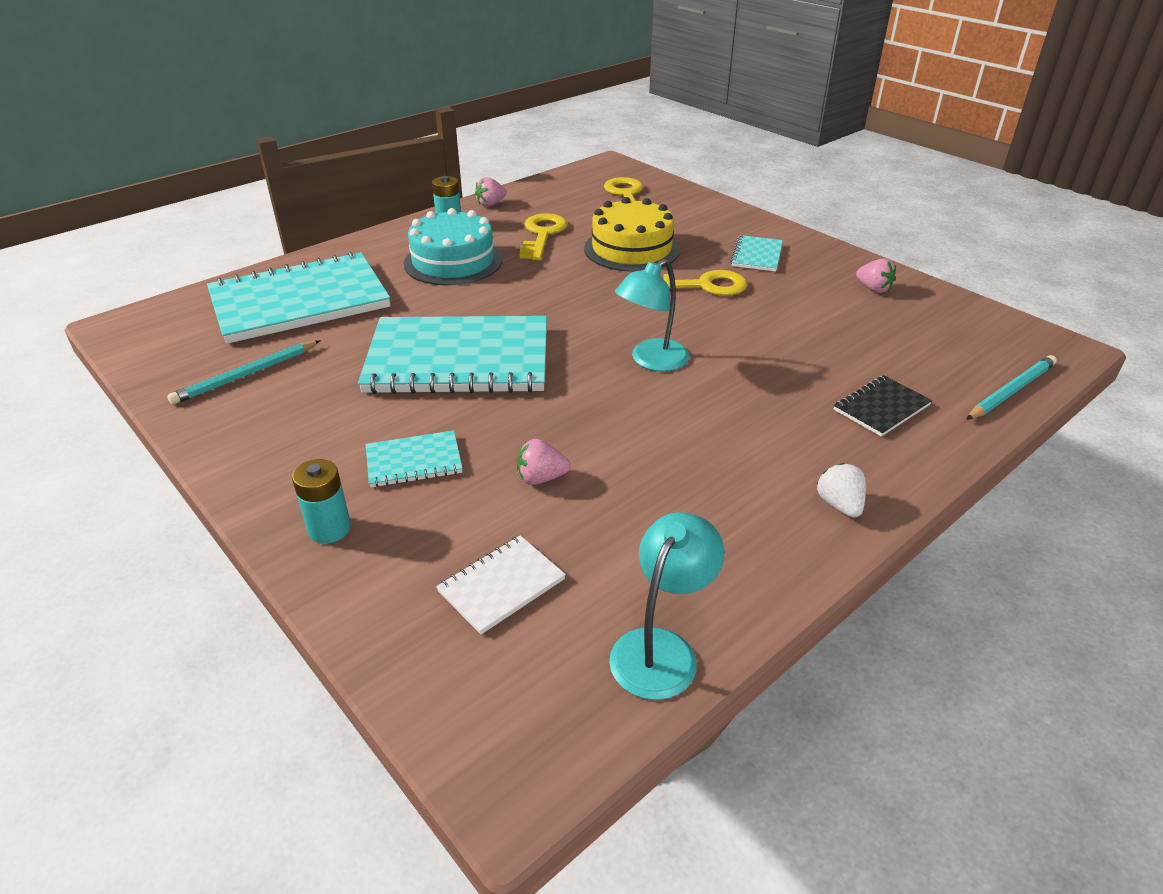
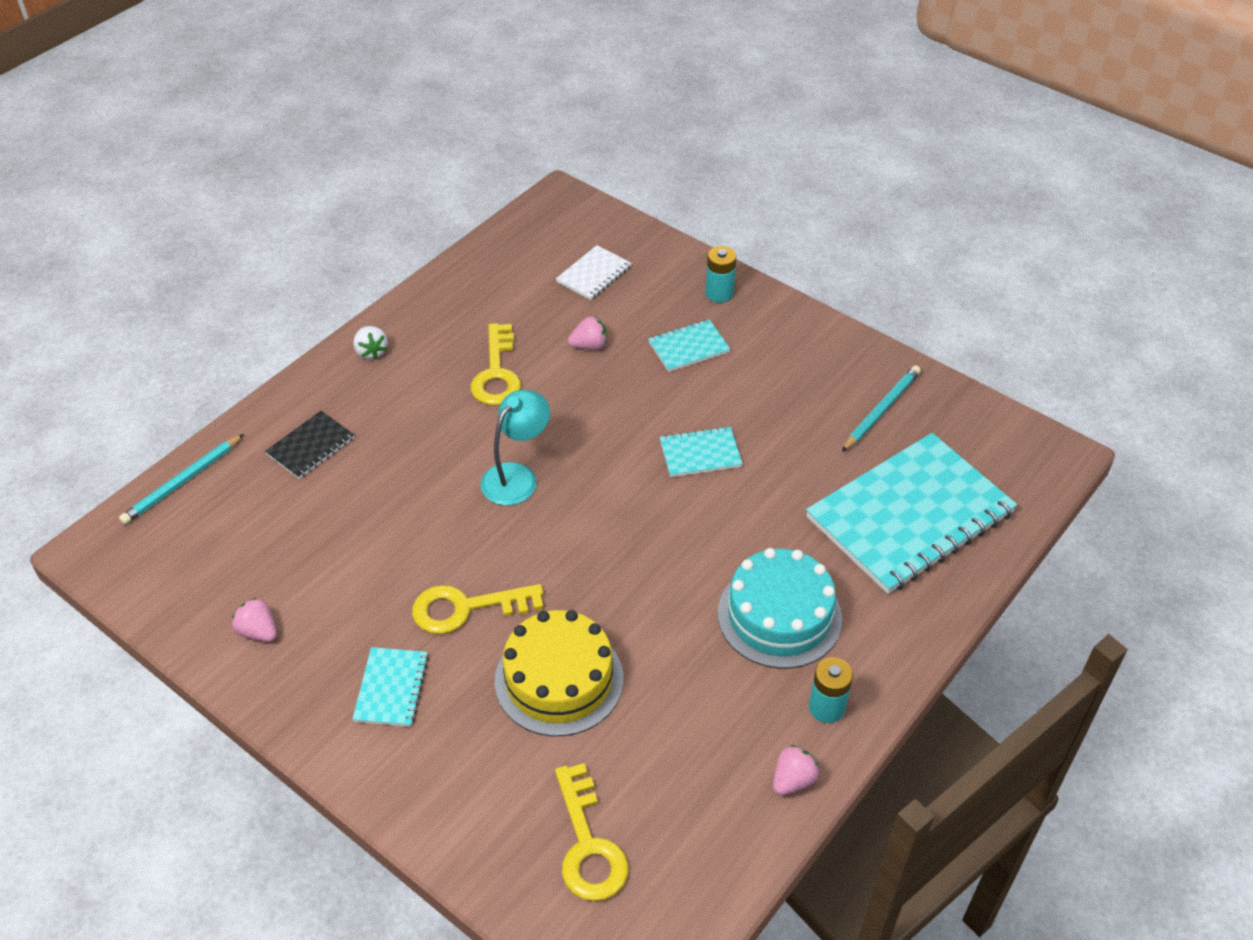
camera: 170 degrees right, 10 degrees up
turquoise notebook [358,316,547,394] -> turquoise notebook [660,426,743,477], size x0.44
yellow key [520,213,567,260] -> yellow key moved to [471,323,521,406]
turquoise lamp [609,512,724,700] -> none

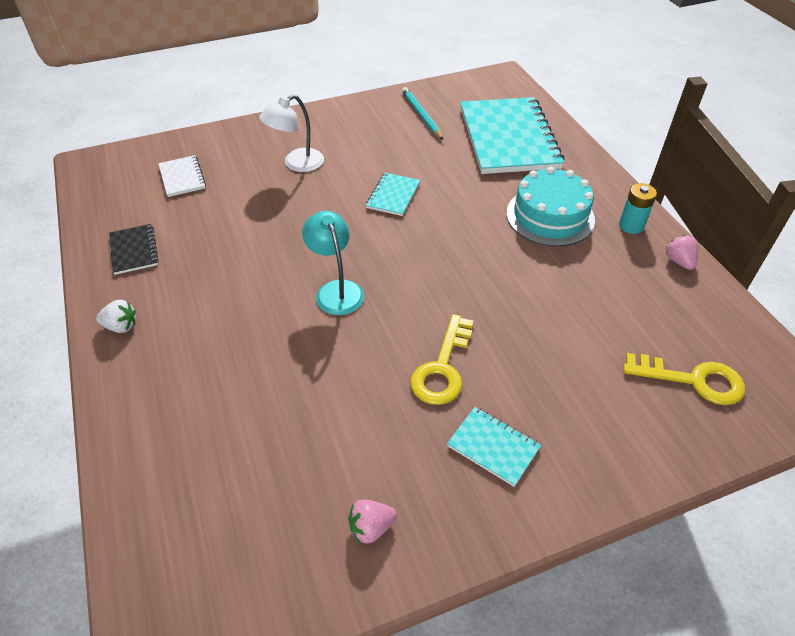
camera: 60 degrees left, 0 degrees up
turquoise pencil [119,434,244,525] -> none
black notebook [265,411,354,479] -> black notebook moved to [109,224,159,275]
yellow key [471,323,521,406] -> none
yellow cake [495,610,623,736] -> none
pink strawberry [568,316,607,350] -> none
turquoise notebook [648,319,731,372] -> white lamp [259,95,324,172]
turquoise battery [706,246,736,303] -> none

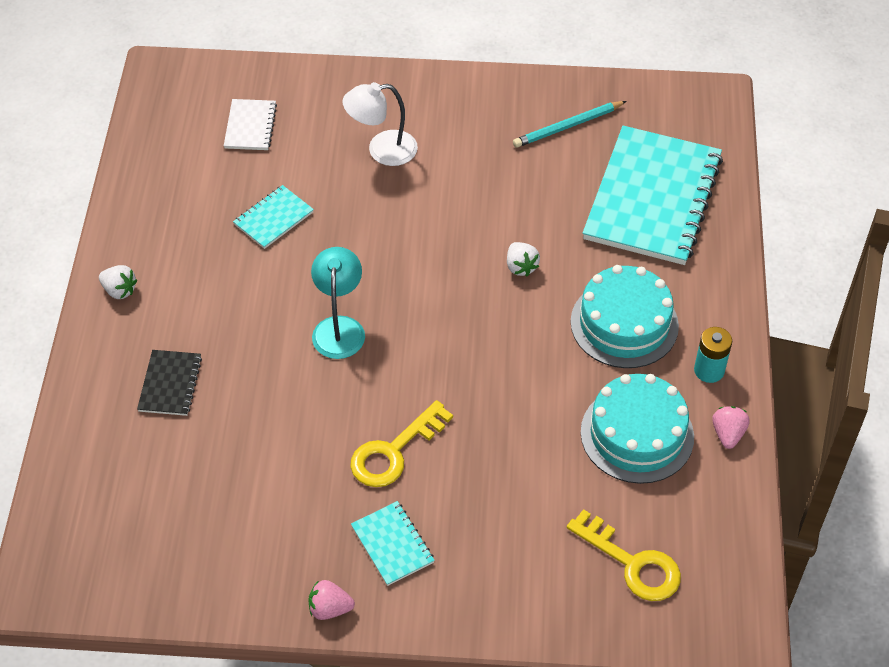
camera: 25 degrees right, 5 degrees up
black notebook [109,224,159,275] -> black notebook moved to [137,350,202,416]
pink strawberry [348,499,397,544] -> pink strawberry moved to [308,580,355,620]
turquoise notebook [366,173,420,216] -> turquoise notebook moved to [233,185,314,249]
turquoise pencil [402,87,443,140] -> turquoise pencil turned 120 degrees counterclockwise [513,101,627,148]
none -> white strawberry [507,242,540,276]
none -> turquoise cake [581,374,694,484]

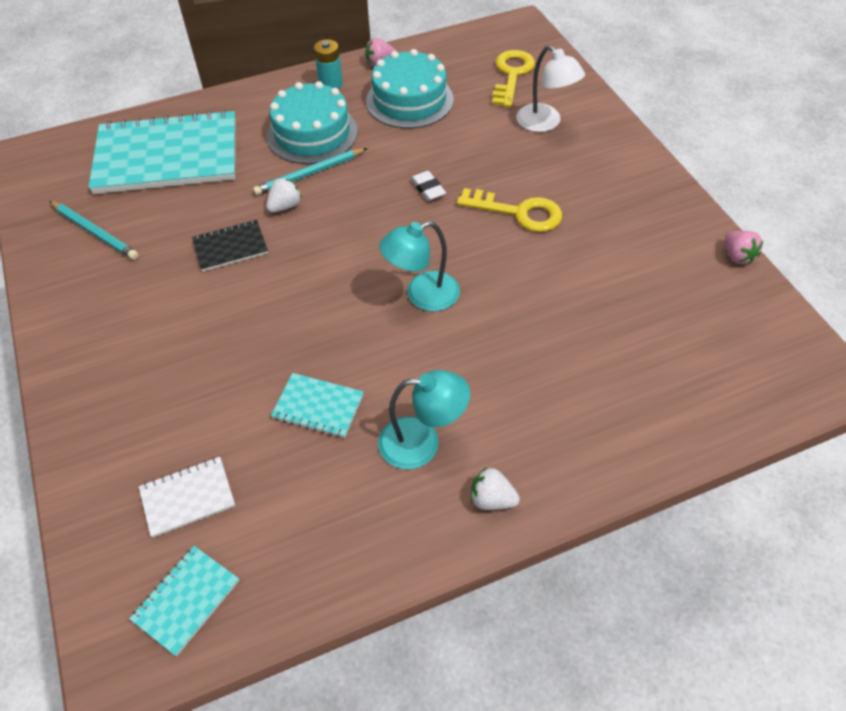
camera: 115 degrees left, 0 degrees up
white strawberry [99,265,137,299] -> white strawberry turned 75 degrees counterclockwise [471,467,520,510]
black notebook [137,350,202,416] -> black notebook moved to [192,220,268,272]
pink strawberry [308,580,355,620] -> pink strawberry moved to [725,231,763,265]
white lamp [342,82,418,166] -> white lamp moved to [516,45,585,132]
turquoise notebook [351,501,435,586] -> turquoise notebook moved to [129,546,239,656]
none -> turquoise pencil [253,148,367,195]
none -> turquoise lamp [378,370,470,470]
none -> white eraser [410,171,446,201]

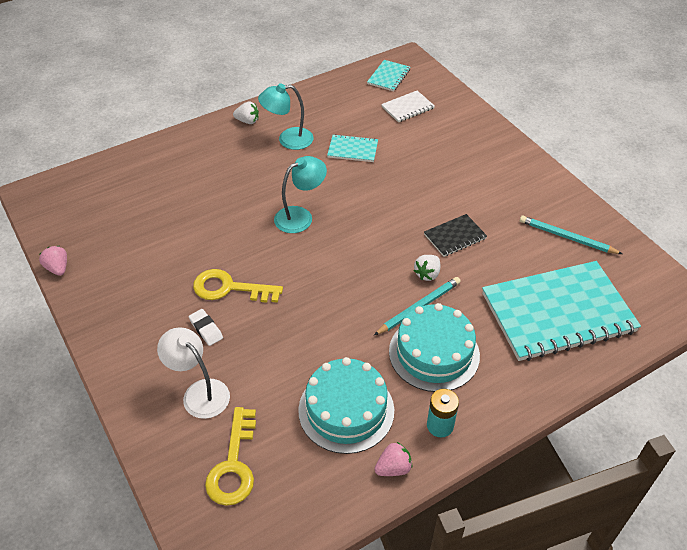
camera: 170 degrees right, 5 degrees down
white eraser [410,171,446,201] -> white eraser moved to [189,309,223,346]

